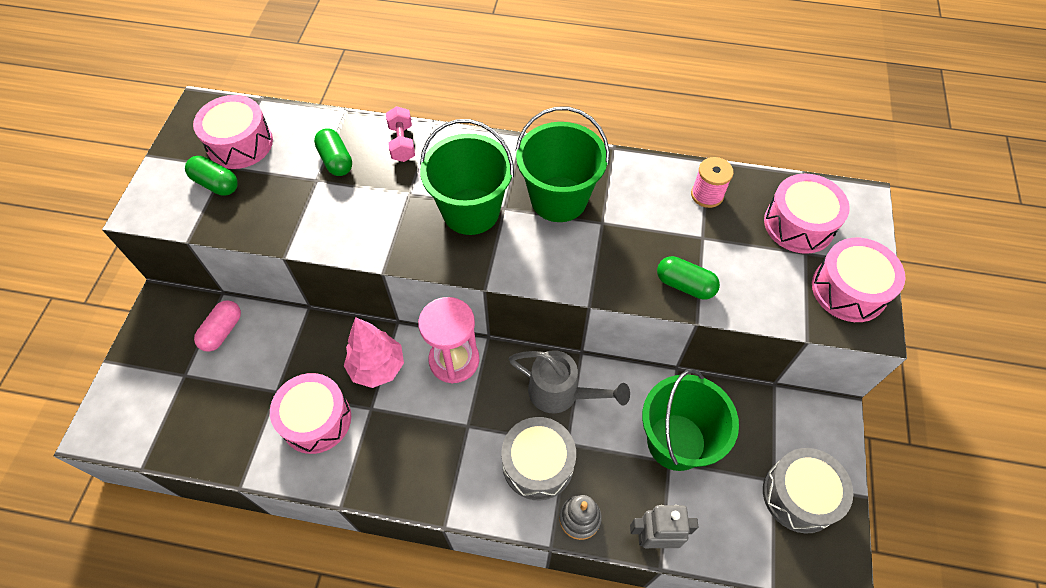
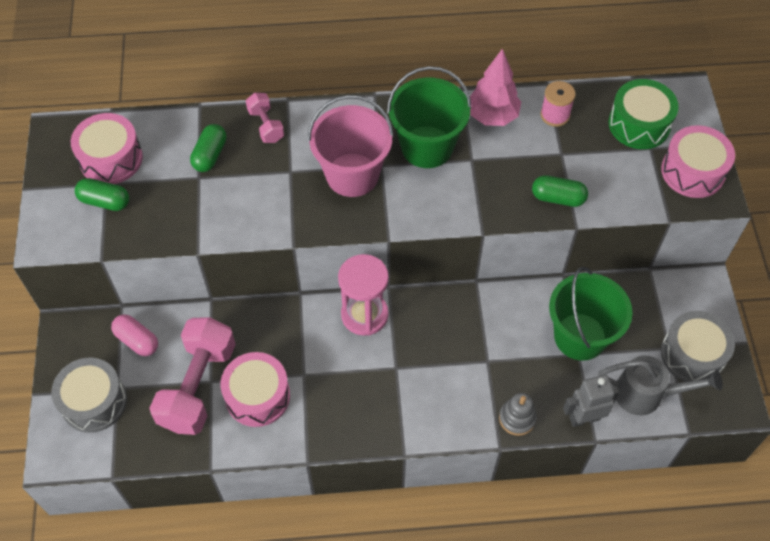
camera: 15 degrees left, 0 degrees up
pink capsule [194,300,241,352] -> pink capsule turned 60 degrees counterclockwise [111,314,158,356]
green capsule [314,128,352,176] -> green capsule turned 60 degrees clockwise [190,124,227,172]
pink tree [344,317,404,388] -> pink tree moved to [470,49,521,126]
green bucket [420,119,514,235] -> pink bucket [308,95,394,197]
grey drum [501,417,576,500] -> grey drum moved to [51,358,127,433]
grey watering can [509,350,630,414] -> grey watering can moved to [598,356,723,415]
pink drum [764,174,850,254] -> green drum [609,79,679,149]
none -> pink dumbbell [149,317,236,435]

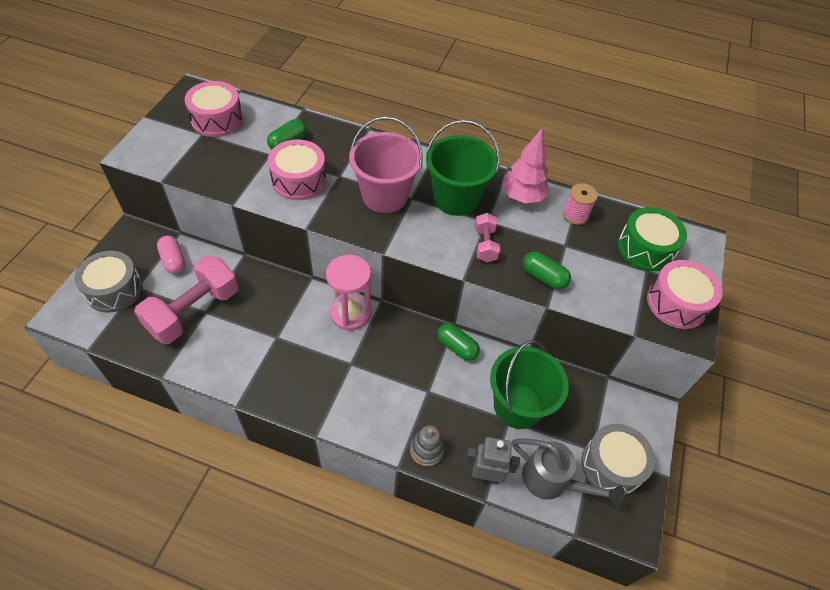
camera: 20 degrees right, 5 degrees down
green capsule [75,178,129,211] -> green capsule moved to [437,323,480,361]
pink drum [221,352,290,427] -> pink drum moved to [268,140,326,200]
pink dumbbell [246,93,284,143] -> pink dumbbell moved to [475,213,500,262]

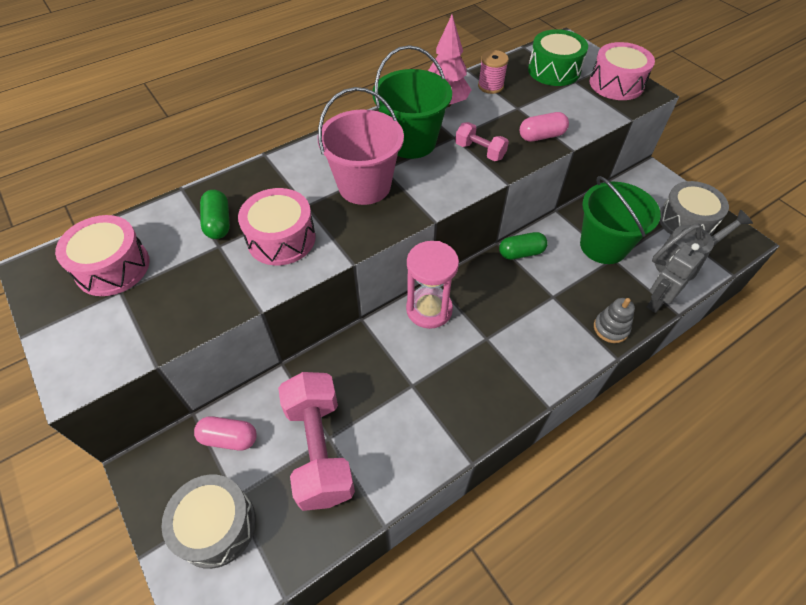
camera: 50 degrees left, 0 degrees up
green capsule [523,251,571,290] -> pink capsule [520,112,569,142]

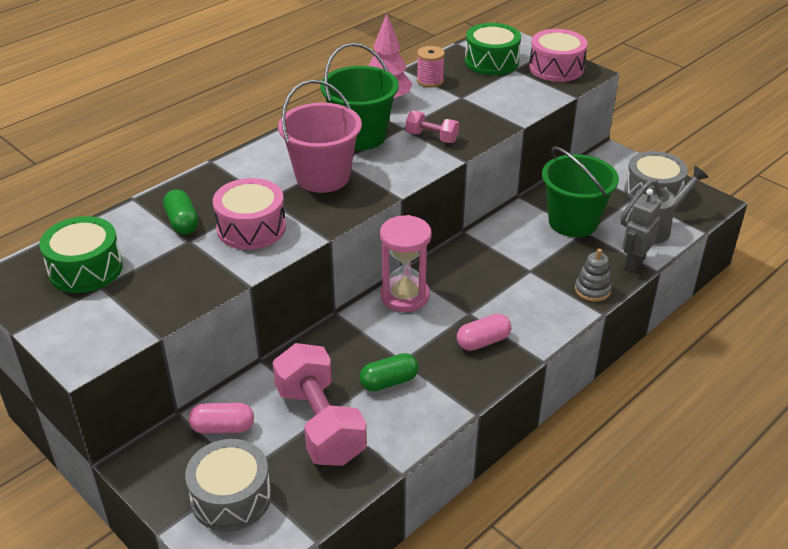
camera: 10 degrees left, 15 degrees down
pink drum [55,215,150,296] -> green drum [39,216,123,293]
green capsule [499,232,548,260] -> green capsule moved to [360,353,419,391]
pink capsule [520,112,569,142] -> pink capsule moved to [457,314,511,351]

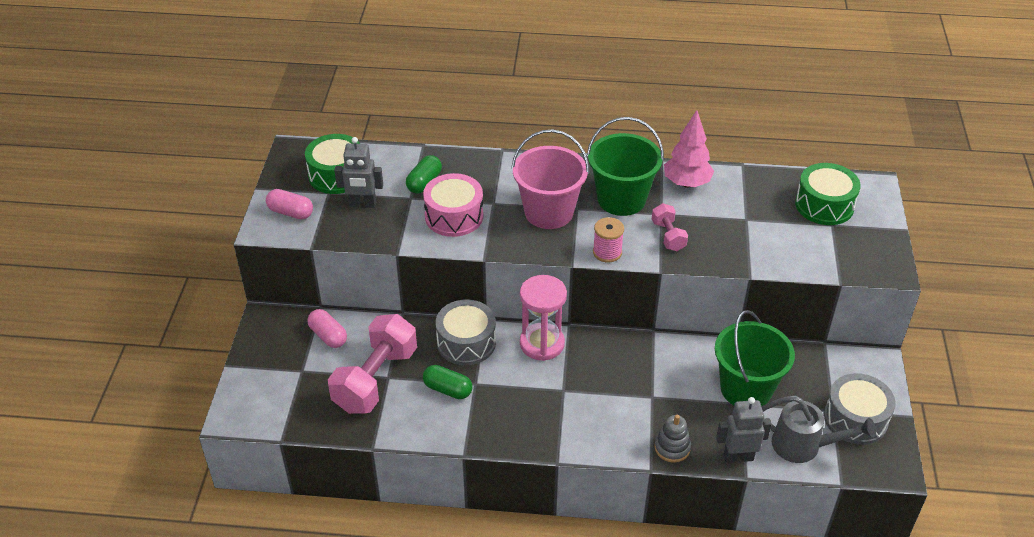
camera: 50 degrees right, 5 degrees up
grey drum [185,439,271,532] -> grey drum moved to [436,299,496,365]
pink spool [417,46,445,88] -> pink spool moved to [593,217,624,263]
pink capsule [457,314,511,351] -> pink capsule moved to [266,189,313,219]
pink drum [529,29,588,82] -> none
none -> grey robot [334,137,383,208]

